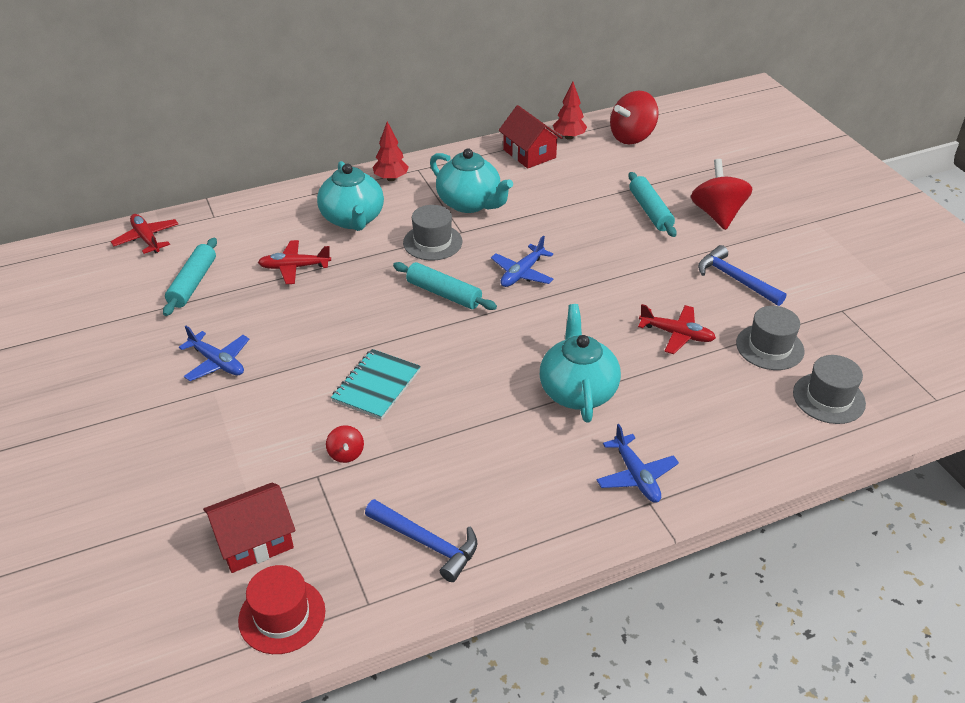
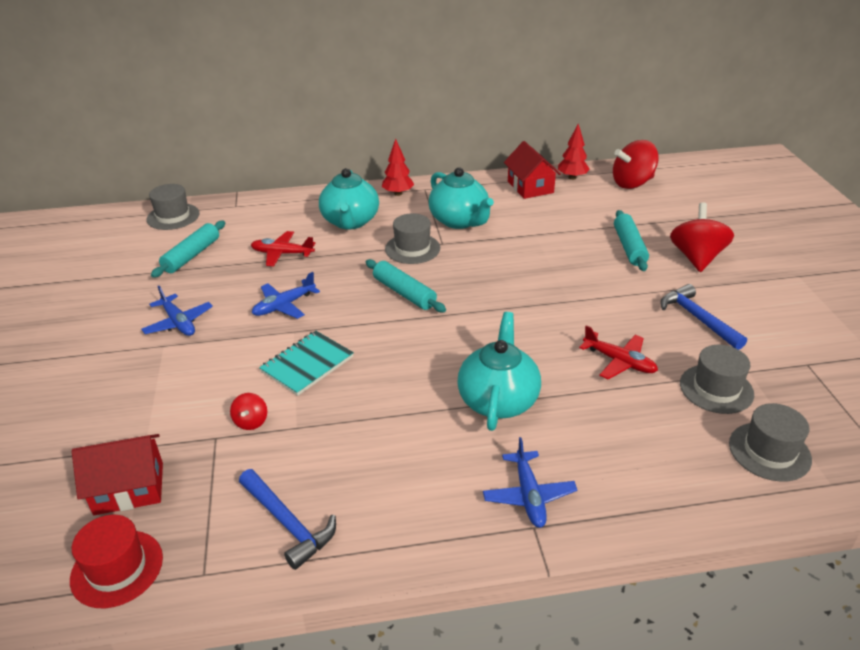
camera: 15 degrees right, 5 degrees down
red plane [110,214,178,254] -> grey hat [146,184,200,230]
blue plane [491,236,554,287] -> blue plane moved to [252,272,320,319]

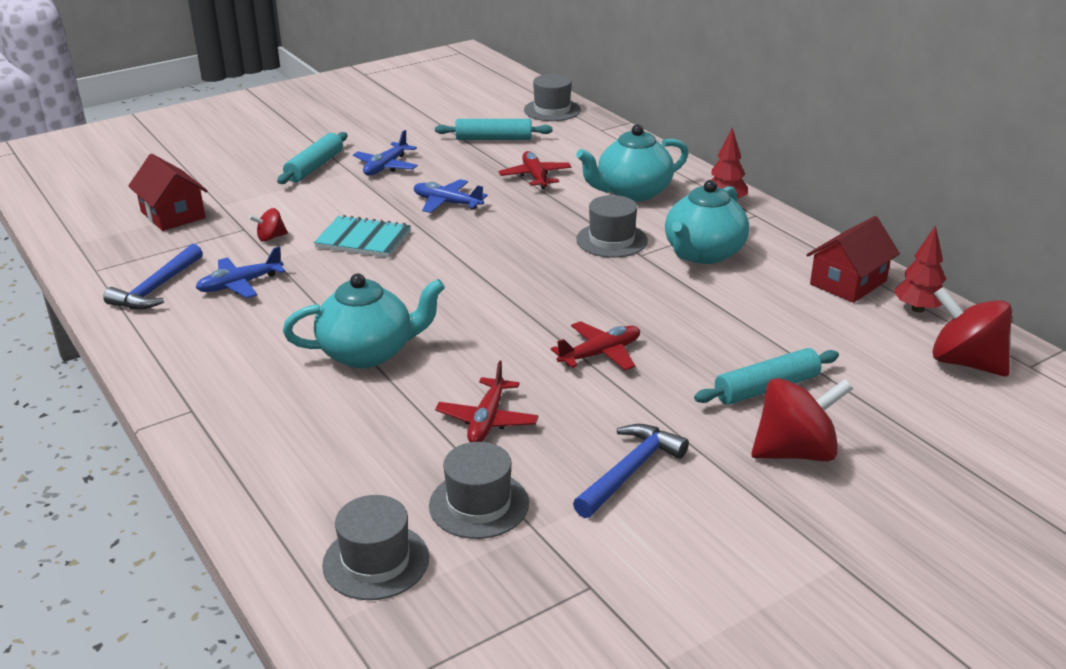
camera: 65 degrees right, 5 degrees down
red hat [70,515,163,608] -> none
turquoise rolling pin [366,259,446,312] -> turquoise rolling pin moved to [277,132,347,184]
blue plane [483,437,577,528] -> blue plane moved to [195,246,285,298]
none -> red plane [551,321,640,371]

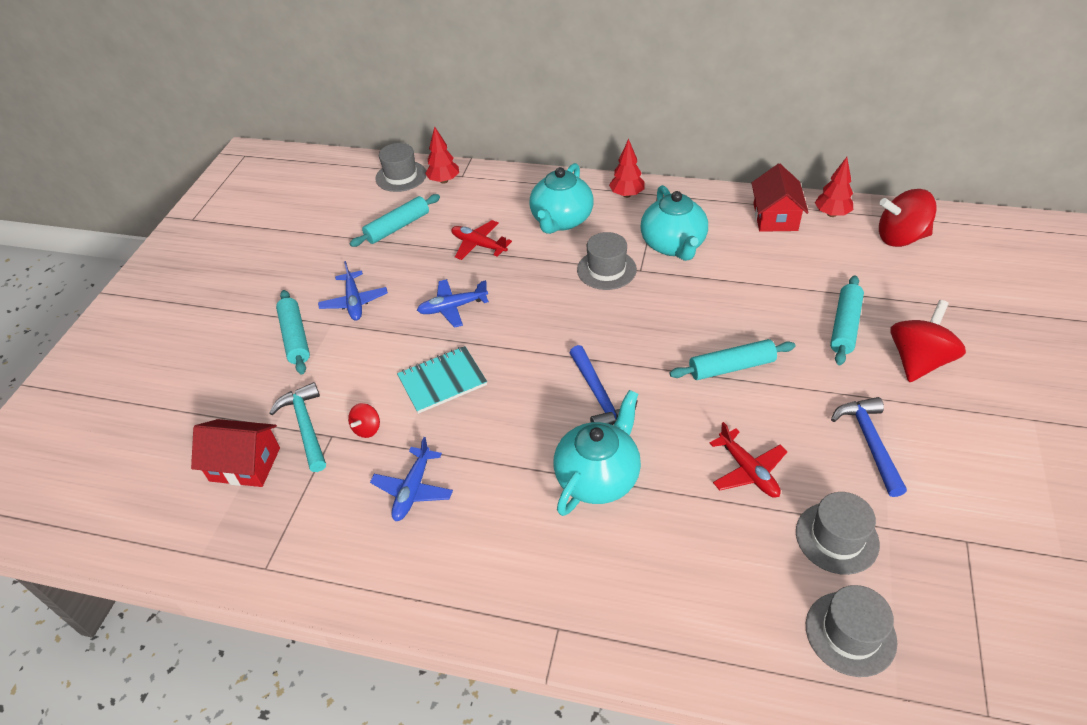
camera: 40 degrees left, 15 degrees up
blue hammer [103,244,203,309] -> blue hammer moved to [570,345,637,425]
red plane [551,321,640,371] -> turquoise rolling pin [670,339,795,380]
none -> turquoise hammer [269,382,326,472]
none -> red tree [425,126,459,184]

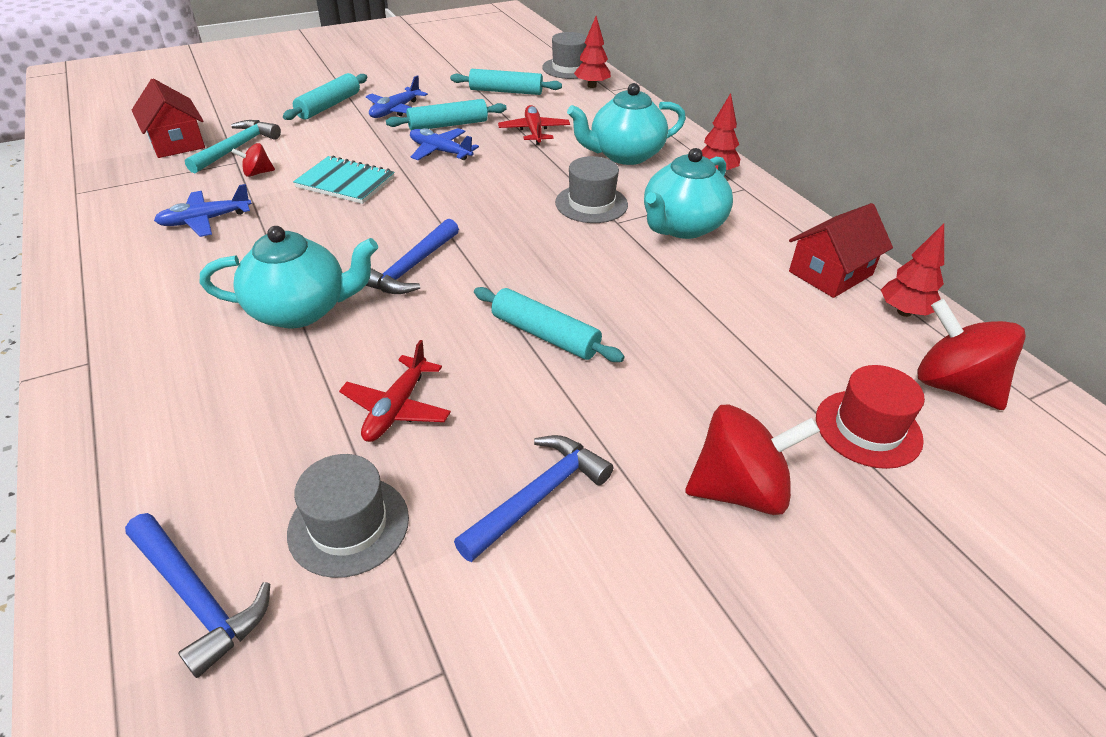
camera: 45 degrees right, 5 degrees down
grey hat [806,585,897,677] -> blue hammer [125,513,270,678]
turquoise rolling pin [830,275,864,365] -> turquoise rolling pin moved to [386,99,507,131]
none -> red hat [816,365,925,469]

